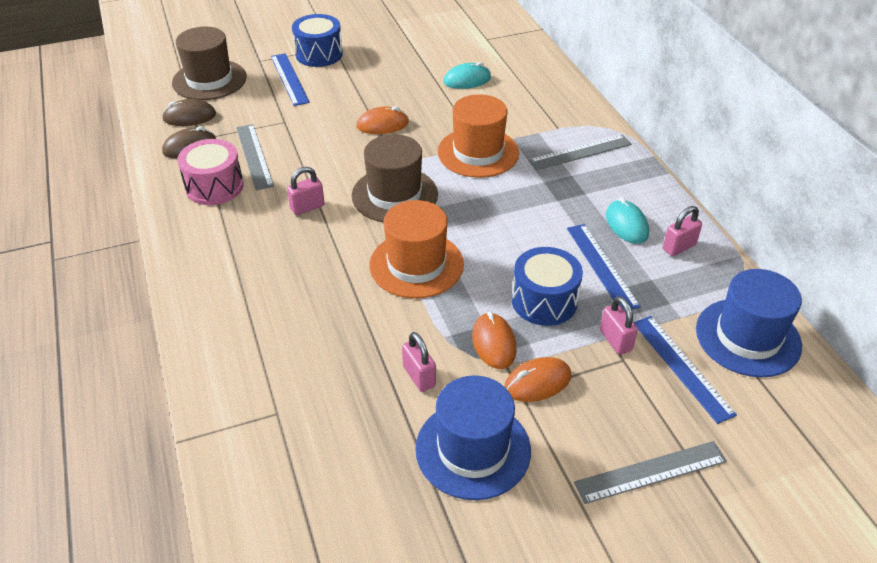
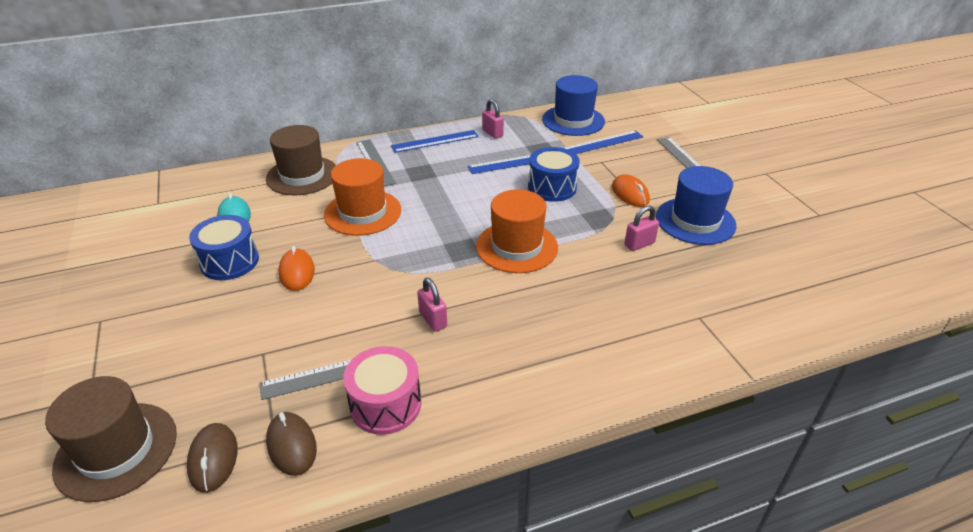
camera: 90 degrees left, 5 degrees down
blue ruler [271,53,310,106] -> blue ruler moved to [391,130,479,153]
blue drum [292,14,343,67] -> blue drum moved to [189,215,259,280]
brown hat [352,134,438,222] -> brown hat moved to [266,125,336,195]
orange mouse [472,312,516,369] -> none
pink padlock [600,296,638,355] -> none
turquoise mouse [606,197,649,244] -> none

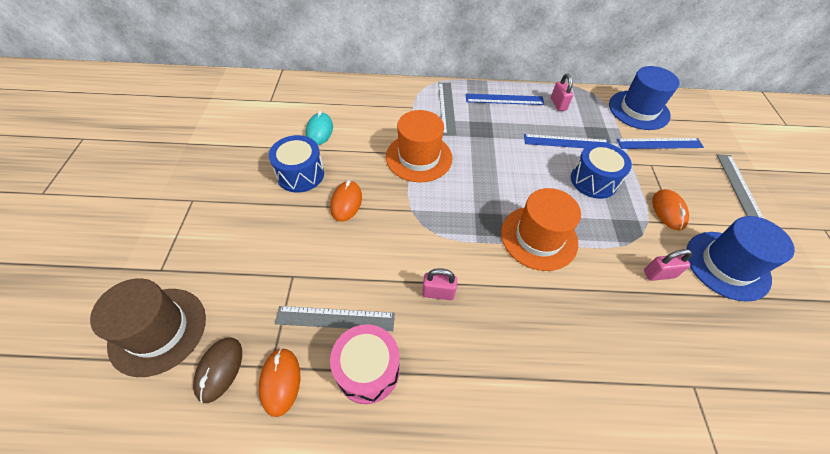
camera: 20 degrees right, 15 degrees up
brown hat [266,125,336,195] -> none
brown mouse [266,412,317,476] -> orange mouse [259,348,300,417]
pink padlock [417,278,447,332] -> pink padlock turned 75 degrees counterclockwise [422,268,457,300]

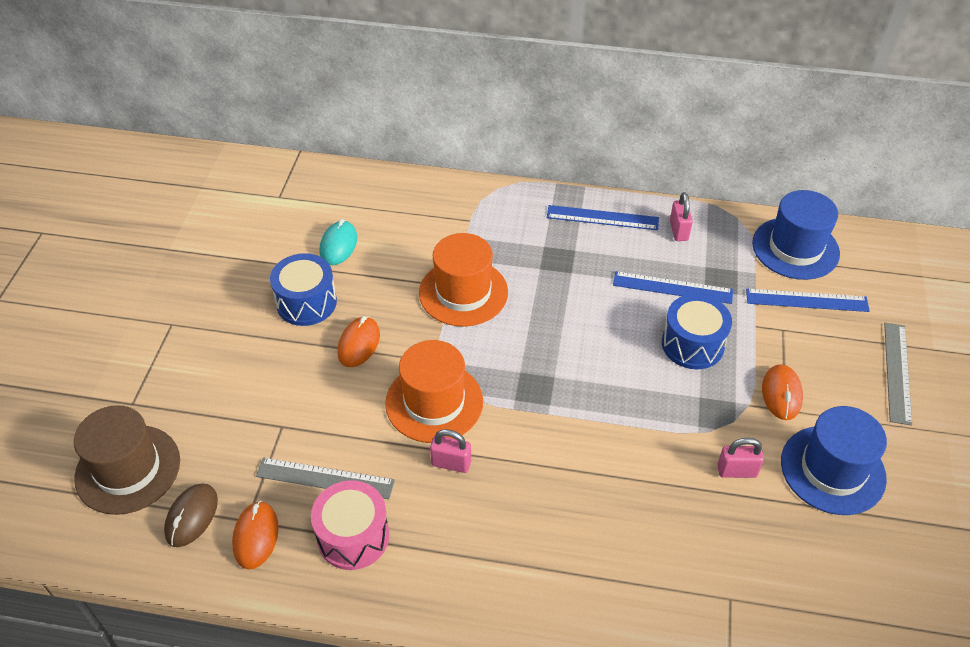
camera: 10 degrees right, 5 degrees down
grey ruler [438,83,457,135] -> none
orange hat [501,188,581,271] -> orange hat moved to [385,340,483,443]

